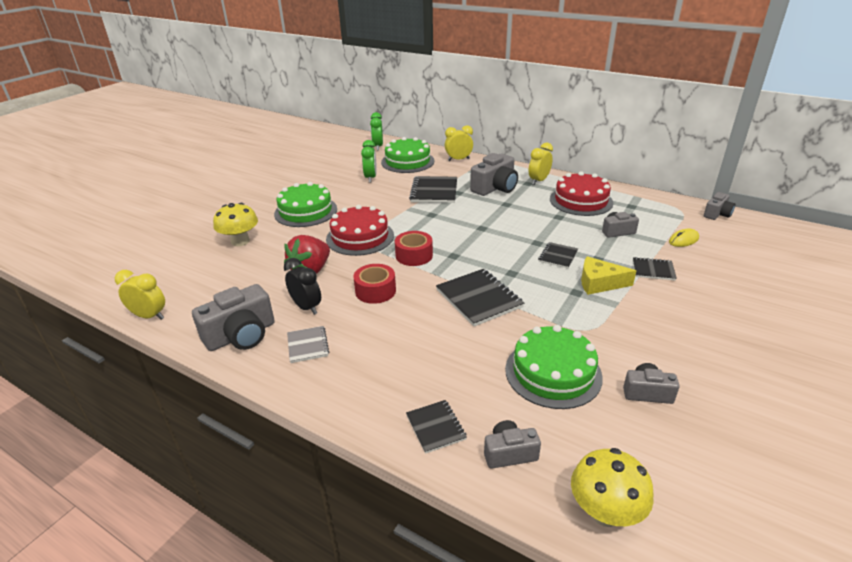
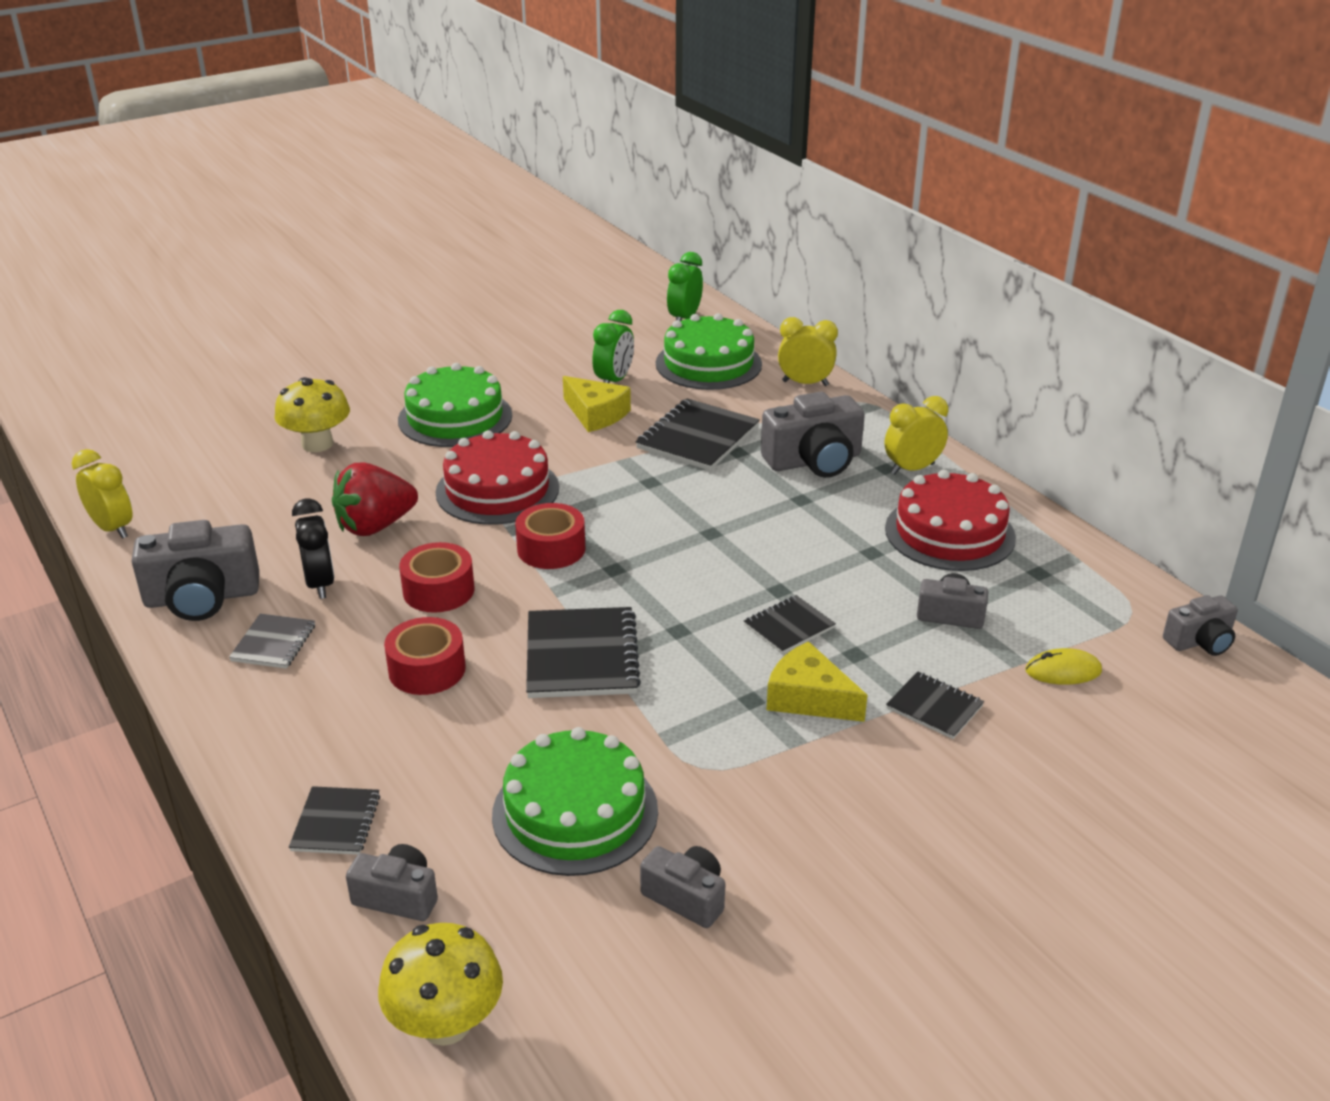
camera: 25 degrees right, 0 degrees up
none -> red tape [384,617,466,695]
none -> yellow cheese [563,376,631,432]

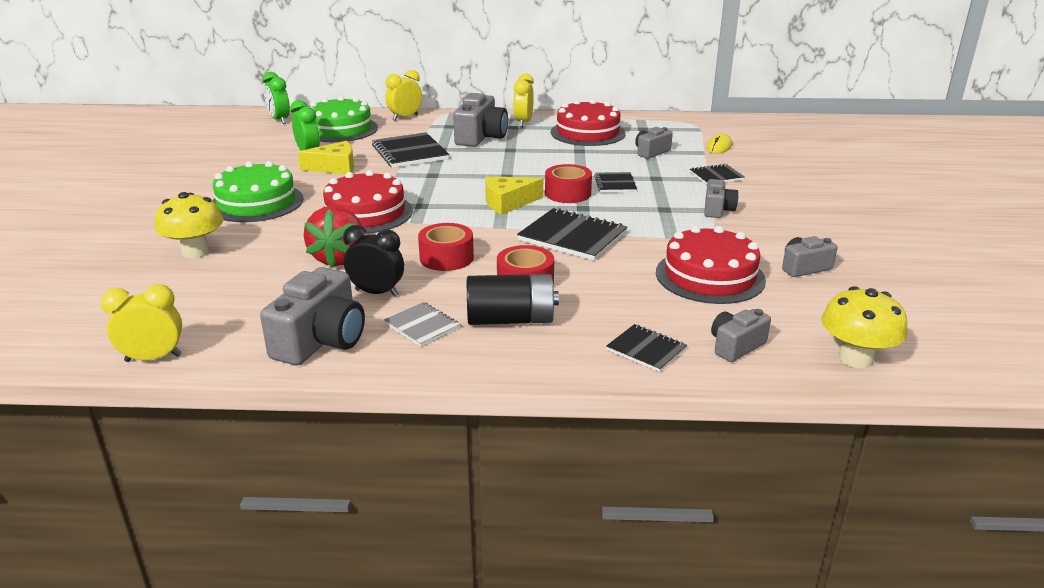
camera: 55 degrees left, 5 degrees down
green cake [492,727,658,876] -> red cake [656,226,766,304]
red tape [515,503,585,569] -> red tape moved to [545,164,592,203]
yellow cheese [766,641,867,722] -> yellow cheese moved to [485,176,543,215]
grey camera [1163,595,1238,656] -> grey camera moved to [704,179,738,218]
none -> black battery [467,274,559,325]

